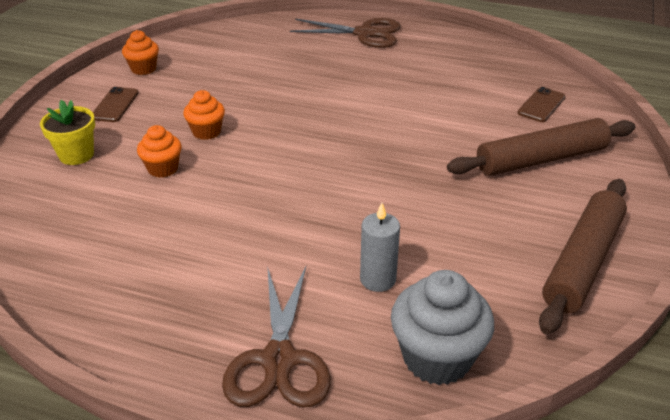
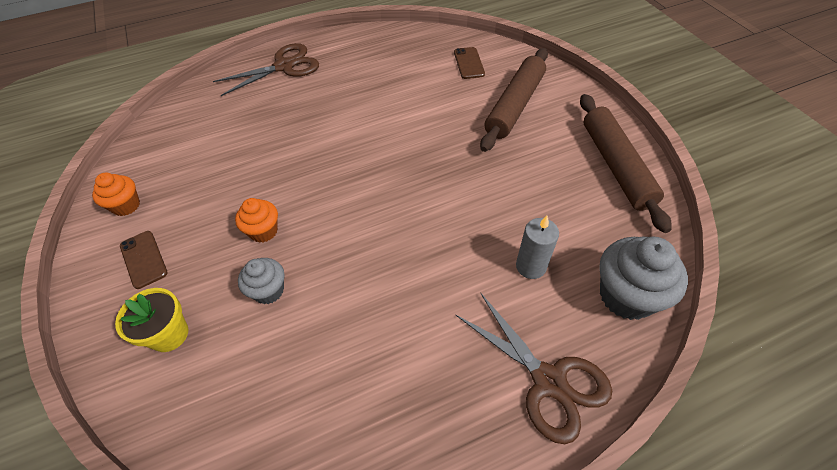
camera: 40 degrees left, 15 degrees up
orange cupcake [137,125,182,178] -> grey cupcake [238,258,284,304]

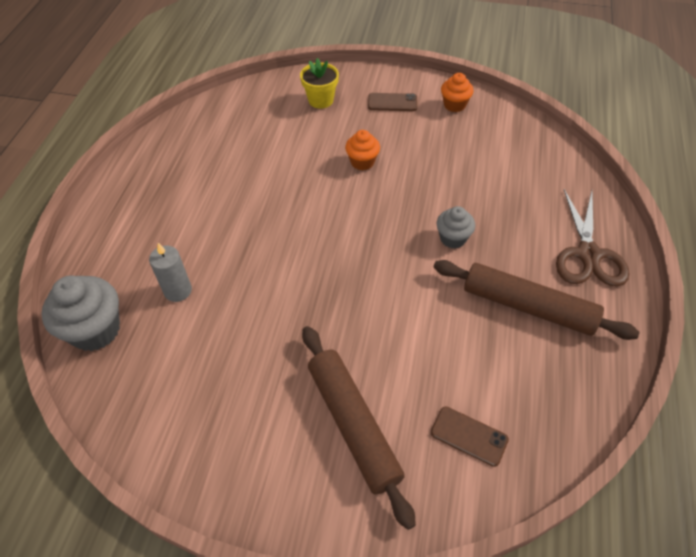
camera: 125 degrees right, 0 degrees up
grey cupcake [238,258,284,304] -> grey cupcake moved to [437,206,475,249]
brown scissors [456,293,612,444] -> none
brown rolling pin [580,94,672,233] -> brown rolling pin moved to [433,260,640,340]

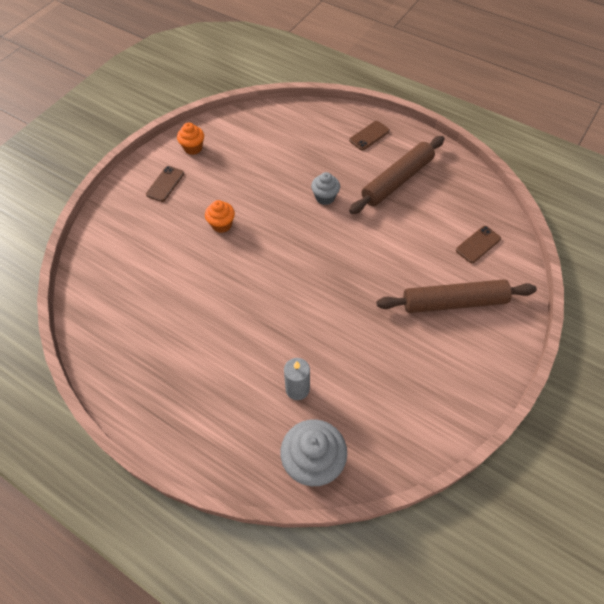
camera: 70 degrees left, 5 degrees up
yellow flower pot [300,58,339,109] -> none
brown scissors [556,189,629,286] -> brown phone [349,121,390,150]

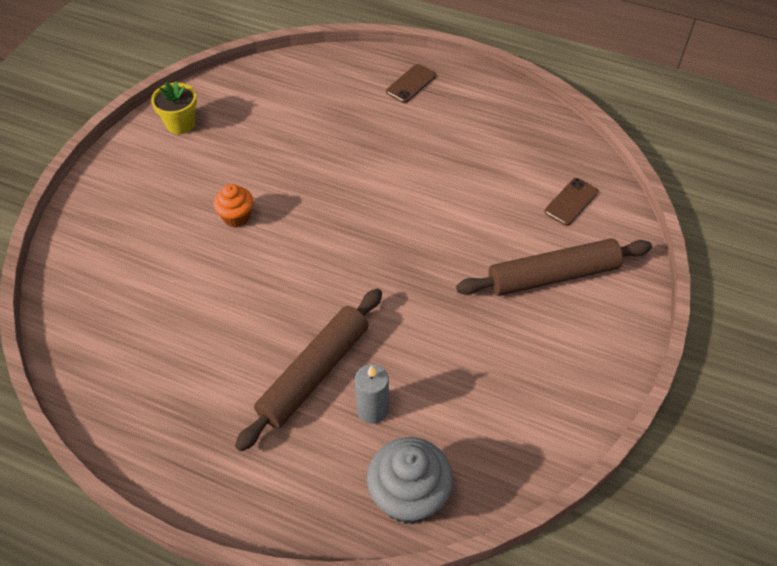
camera: 10 degrees left, 5 degrees down
brown phone [146,166,184,202] -> none
orange cupcake [177,122,204,155] -> yellow flower pot [151,81,197,134]
grey cupcake [311,172,340,205] -> none
brown rolling pin [349,136,444,214] -> brown rolling pin moved to [235,288,382,451]

